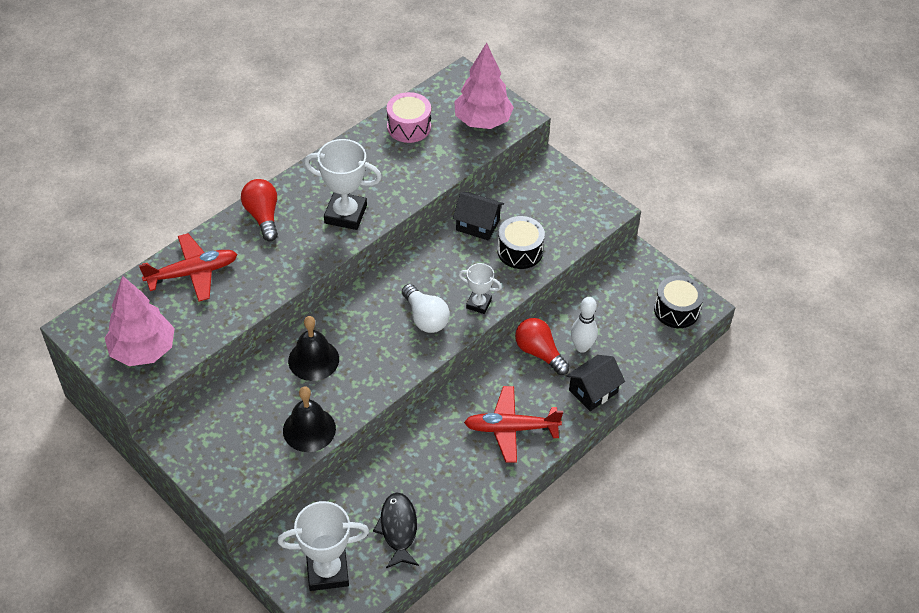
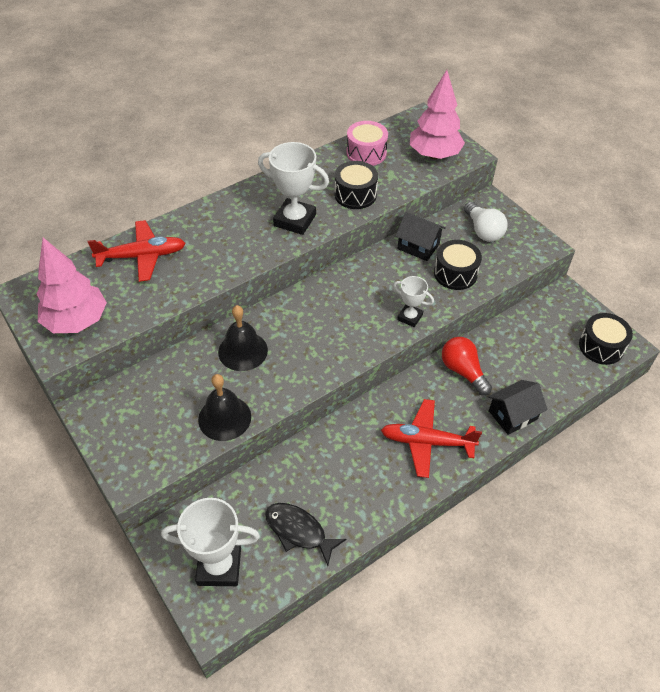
camera: 10 degrees right, 0 degrees up
red light bulb [241,179,278,241] -> none
black fish [373,492,419,568] -> black fish turned 60 degrees counterclockwise [265,503,346,566]
white light bulb [402,284,450,333] -> white light bulb moved to [464,202,508,242]
white bowling pin [571,297,598,353] -> none
none -> black drum [334,161,378,209]

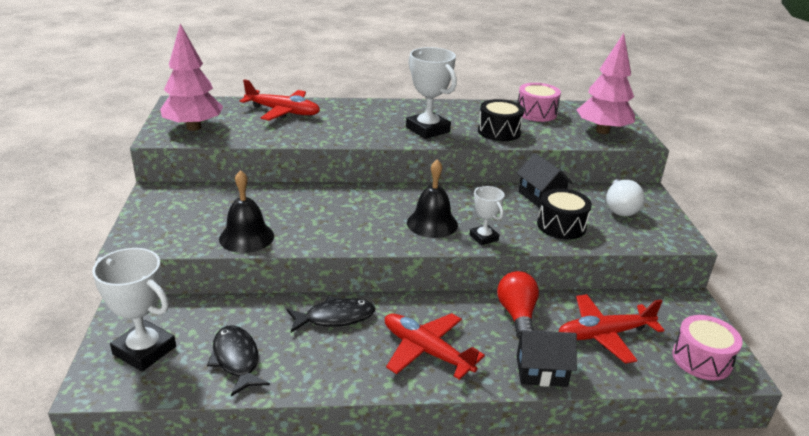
camera: 30 degrees right, 20 degrees down
black bell [218,305,268,371] -> black bell moved to [407,159,458,238]
black drum [579,313,633,365] -> pink drum [672,315,743,380]
none -> black fish [286,297,375,333]
none -> red plane [559,294,664,364]

